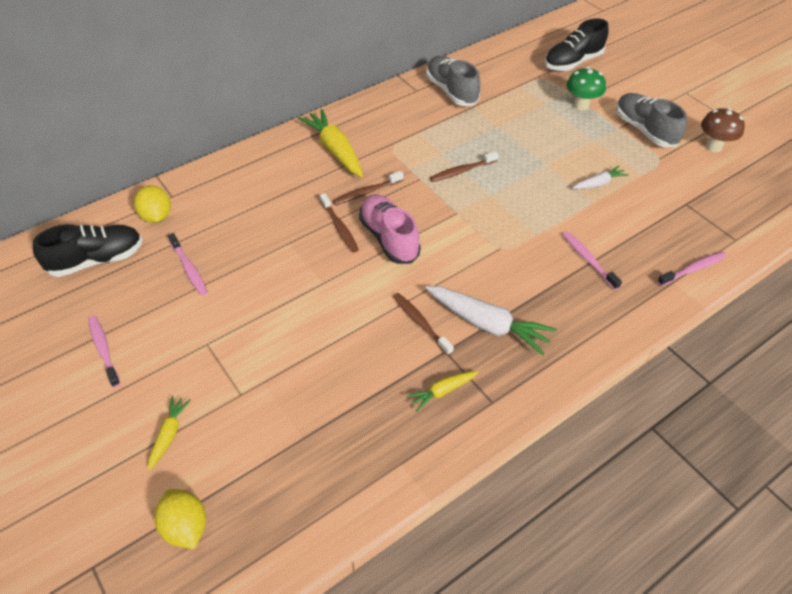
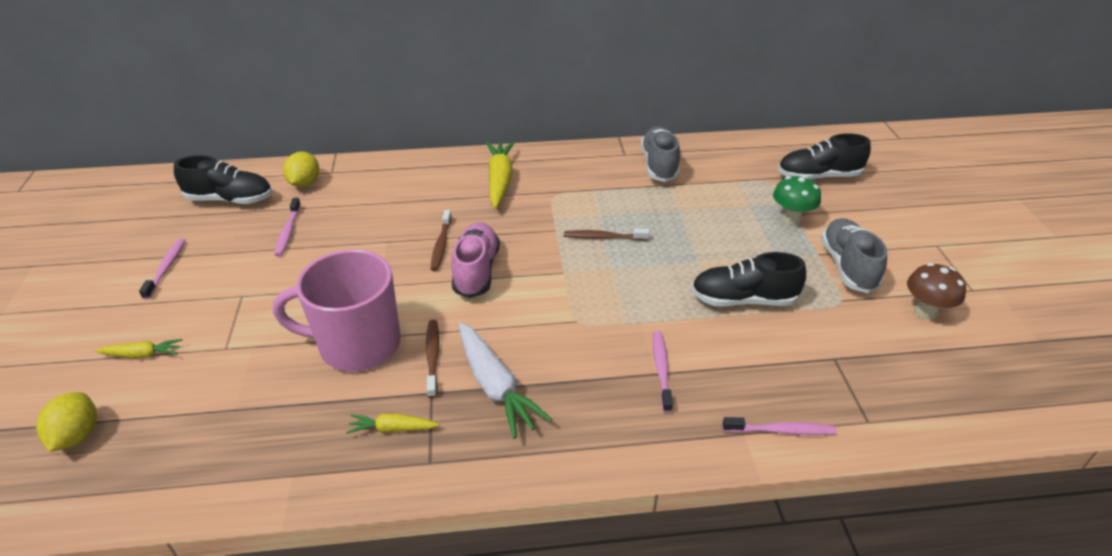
camera: 30 degrees right, 10 degrees down
yellow carrot [148,396,191,471] -> yellow carrot turned 45 degrees clockwise [95,339,183,358]
brown toothbrush [333,171,404,205] -> none
white carrot [573,166,628,189] -> black shoe [691,252,806,307]
none -> pink mug [273,249,400,372]

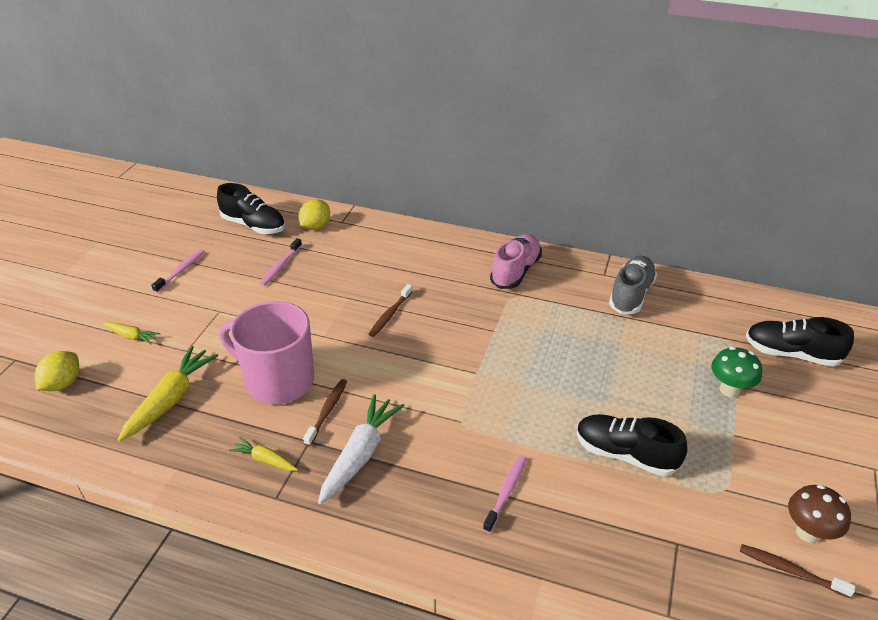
camera: 25 degrees right, 0 degrees up
pink shoe [451,222,500,298] -> pink shoe moved to [490,234,542,289]
white carrot [459,323,552,439] -> white carrot turned 150 degrees counterclockwise [318,394,405,504]
yellow carrot [486,141,515,208] -> yellow carrot moved to [118,346,218,442]
brown toothbrush [564,229,649,241] -> brown toothbrush moved to [740,544,855,598]
pink toothbrush [723,417,837,435] -> none
grey shoe [821,218,887,293] -> none

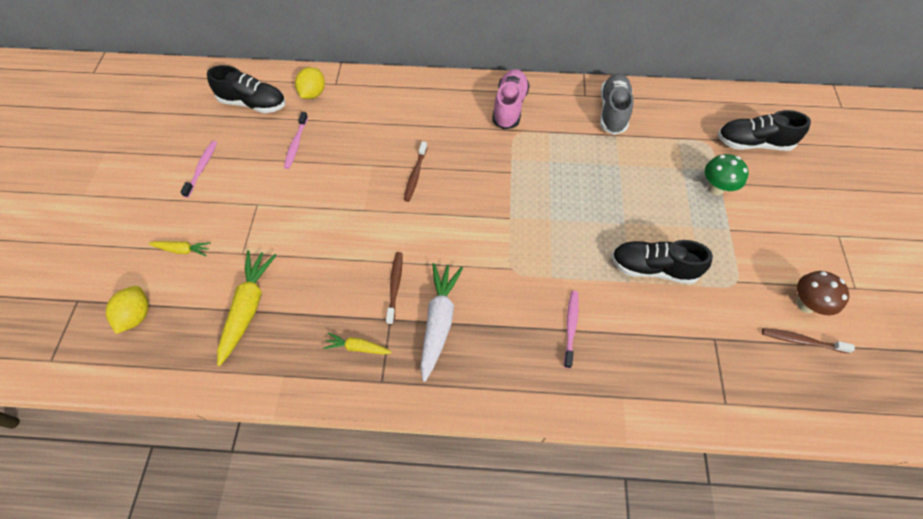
camera: 15 degrees left, 20 degrees up
pink mug [220,301,314,404] -> none

